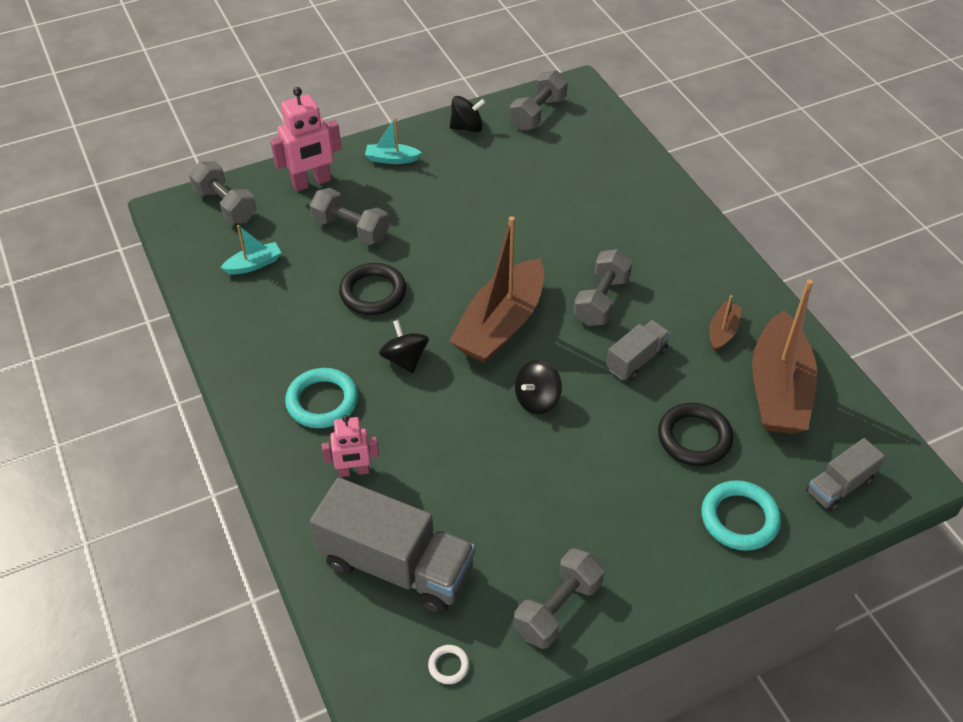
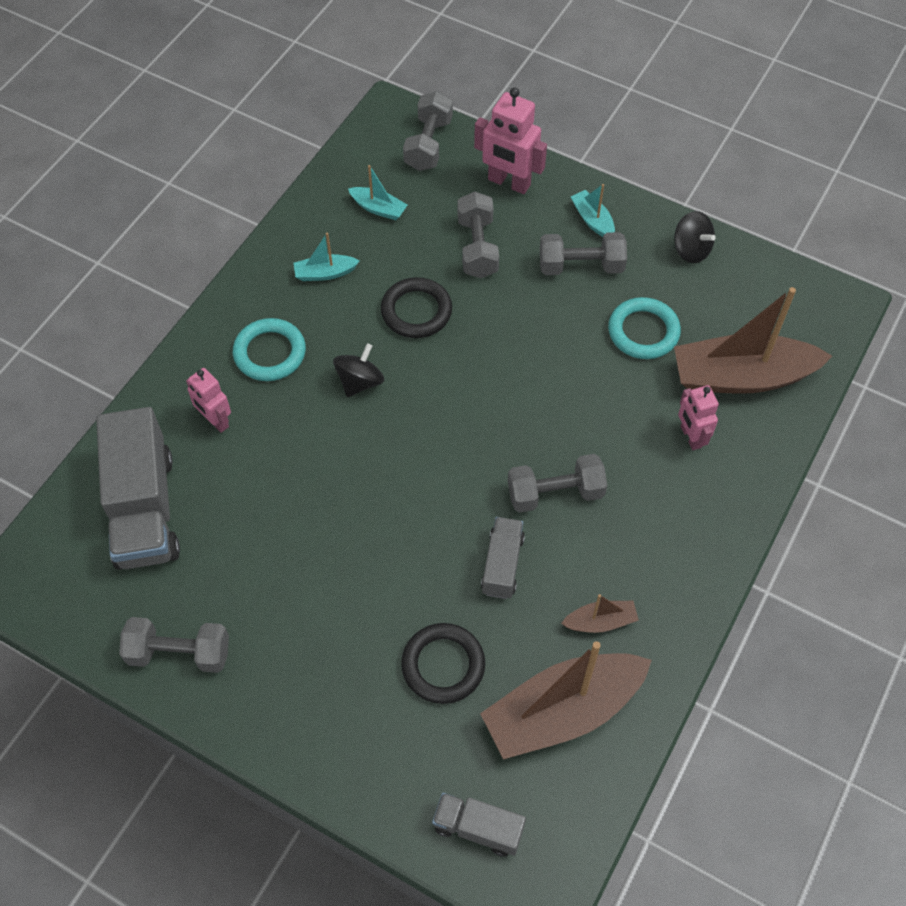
camera: 55 degrees right, 10 degrees up
white ring [428,645,469,684] -> none
brown boat [449,216,544,363] -> brown boat moved to [674,287,832,394]
grey dumbbell [510,70,568,130] -> grey dumbbell moved to [540,232,627,275]
black spinning top [515,360,562,414] -> none
grey truck [606,320,671,381] -> grey truck turned 90 degrees counterclockwise [481,517,525,599]
turquoise ring [702,480,781,551] -> turquoise ring moved to [608,297,681,359]
none -> turquoise boat [294,233,359,281]
none -> pink robot [678,385,719,450]

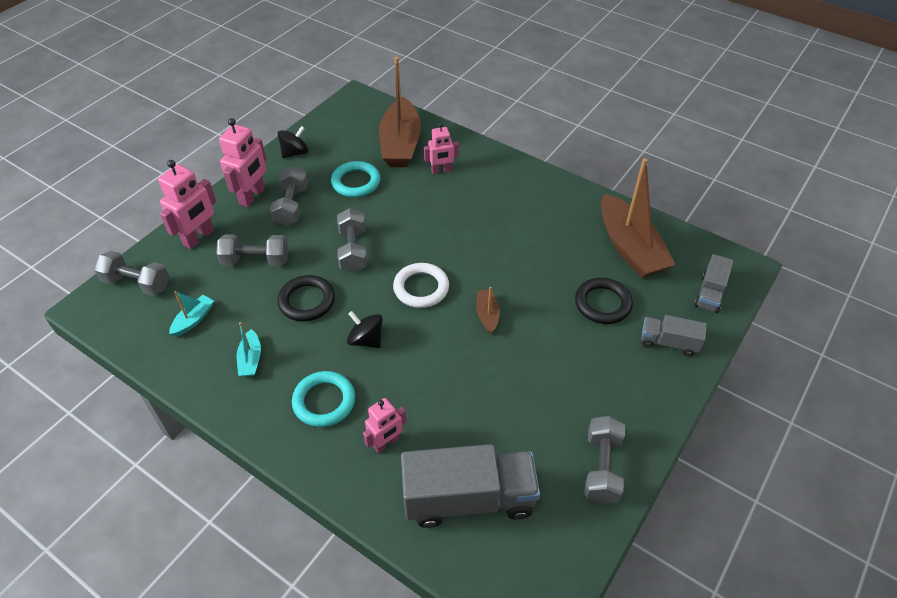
camera: 85 degrees left, 10 degrees down
grey truck [481,517,525,599] -> grey truck moved to [641,315,706,356]
grey dumbbell [508,454,607,513] -> grey dumbbell moved to [337,208,367,273]
brown boat [561,594,639,633] -> brown boat moved to [476,287,500,334]
turquoise boat [571,184,615,237] -> pink robot [219,118,266,207]
none -> white ring [393,263,449,308]

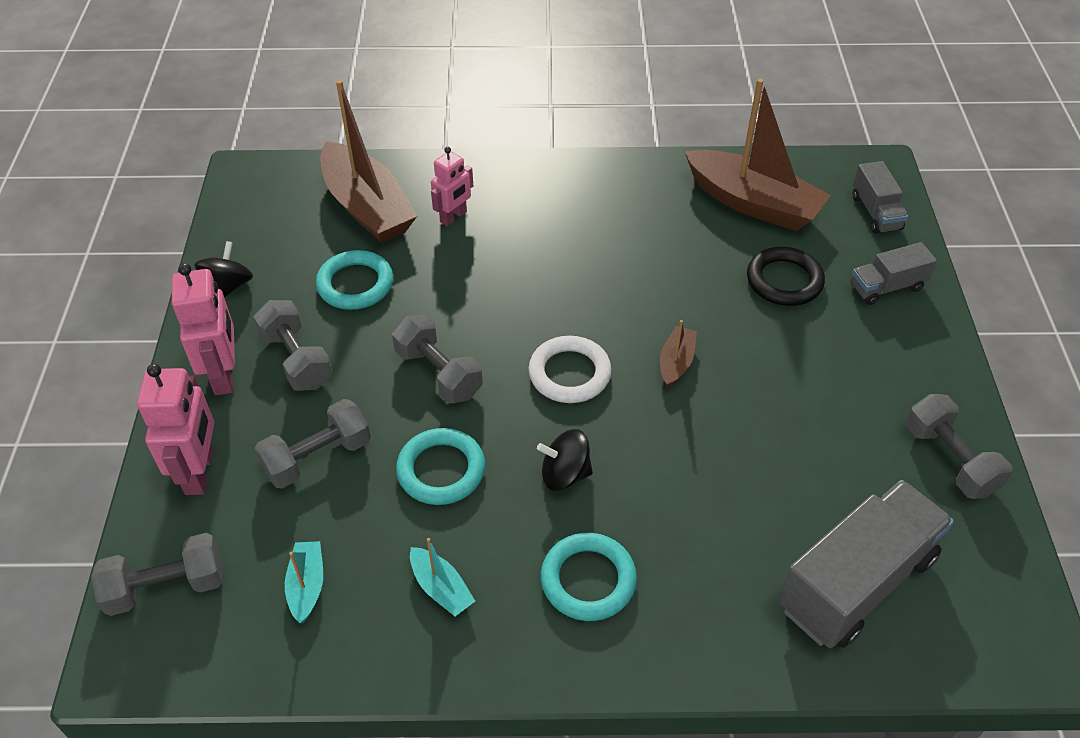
camera: 35 degrees left, 0 degrees up
black ring [277,275,335,321] -> turquoise ring [396,428,485,505]
pink robot [363,398,406,453] -> none
brown boat [476,287,500,334] -> brown boat turned 60 degrees clockwise [660,320,697,388]

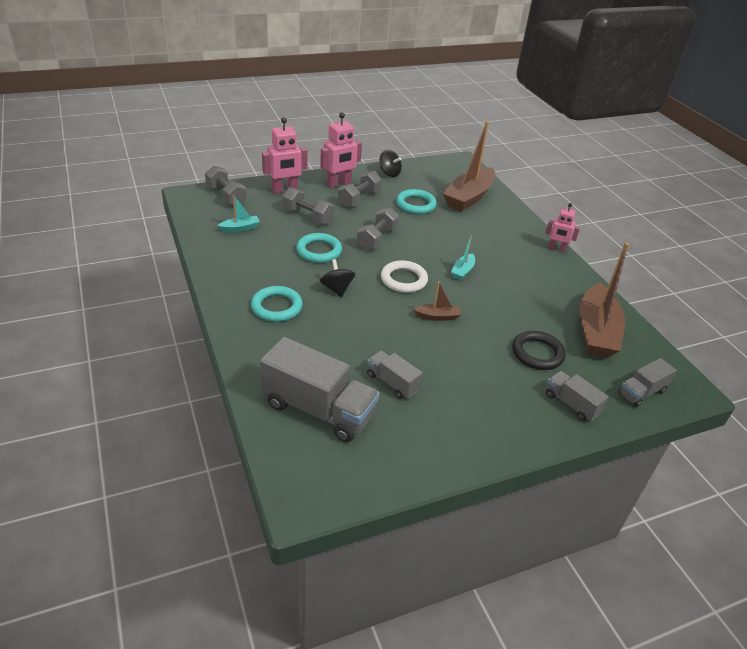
camera: 65 degrees right, 10 degrees down
black spinning top [194,241,253,298] -> black spinning top turned 45 degrees clockwise [379,150,402,177]
turquoise boat [410,538,475,616] -> turquoise boat moved to [451,235,475,280]
pink robot [431,147,473,226] -> pink robot moved to [545,203,580,253]
grey dumbbell [906,394,1012,499] -> none
none -> grey truck [367,351,423,399]

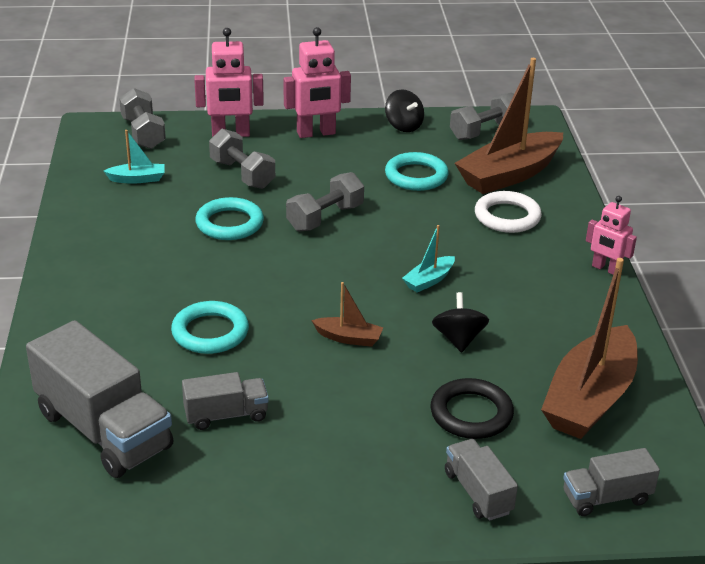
camera: 20 degrees right, 5 degrees down
turquoise ring [251,286,303,322] -> turquoise ring moved to [171,301,249,354]
black spinning top [320,259,355,297] -> black spinning top moved to [432,292,489,352]
grey dumbbell [338,171,382,208] -> grey dumbbell moved to [450,92,514,140]
grey truck [367,351,423,399] -> grey truck turned 105 degrees clockwise [182,372,269,430]
white ring [381,260,428,293] -> white ring moved to [475,191,542,233]

